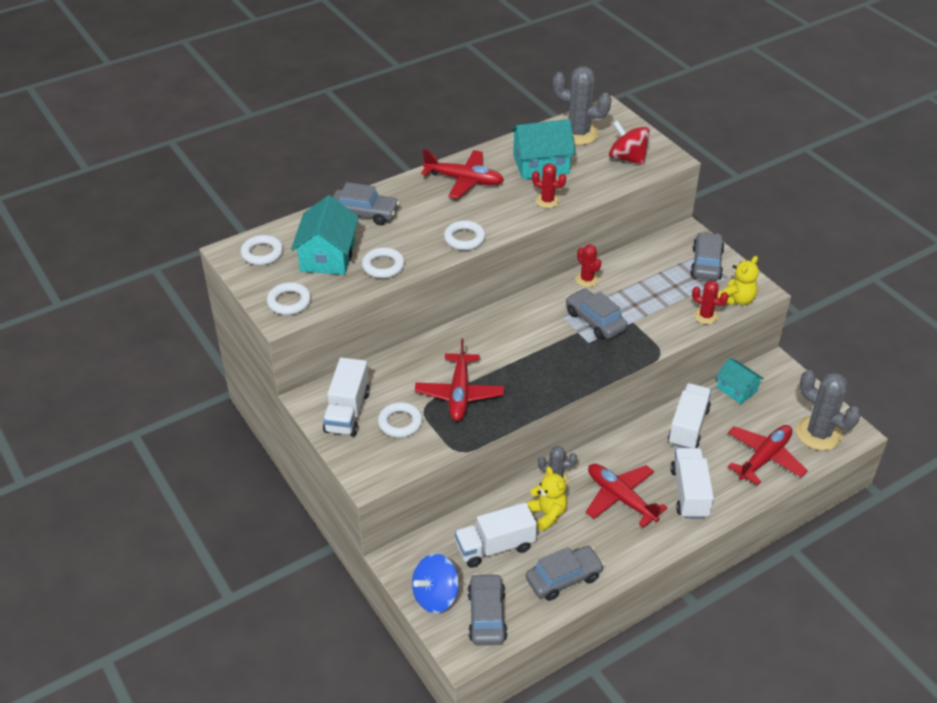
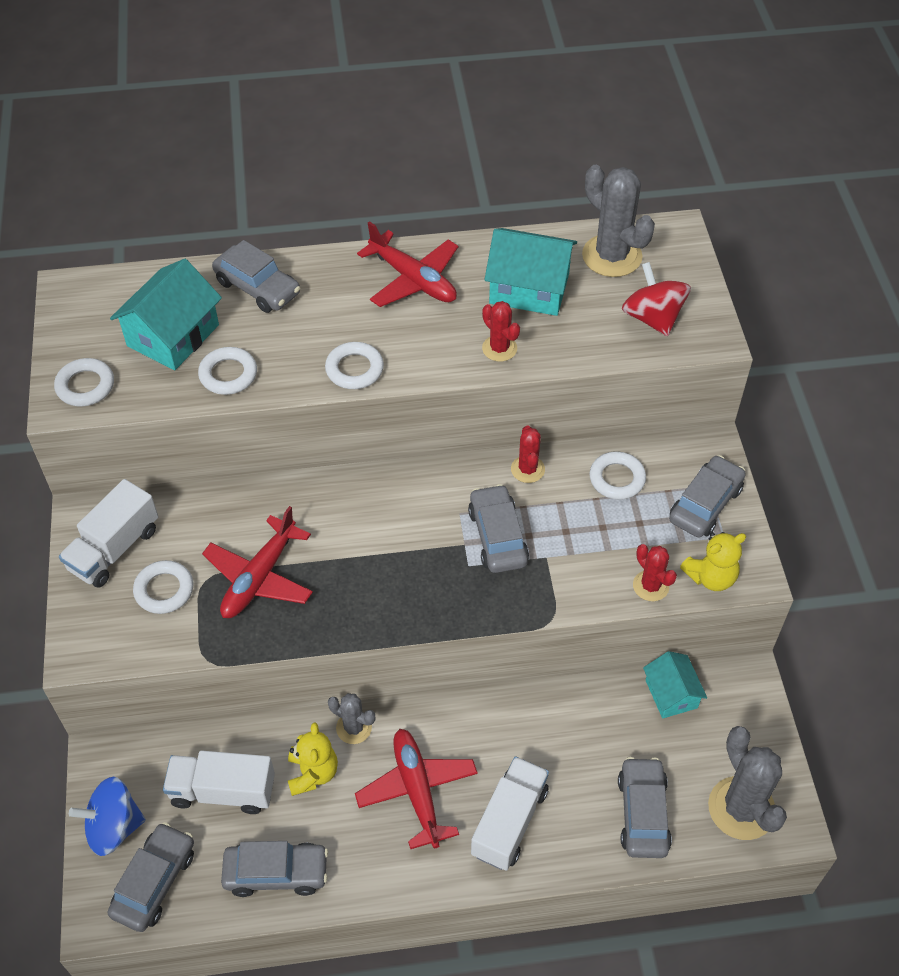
camera: 25 degrees right, 10 degrees up
white ring [241,235,283,265] -> white ring moved to [589,451,646,500]
white truck [668,383,711,448] -> none
red plane [728,425,808,485] -> grey car [618,757,672,858]

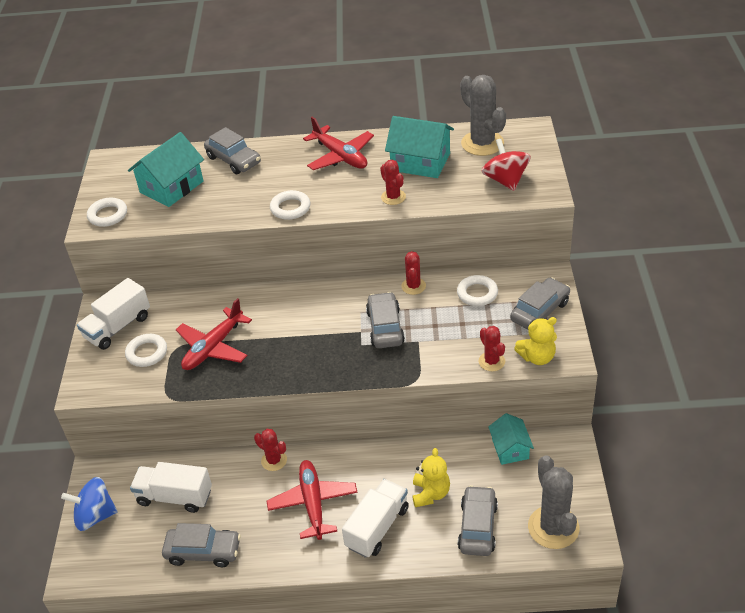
camera: 10 degrees right, 10 degrees down
grey car [108,822,194,932] -> none
white ring [198,347,257,395] -> none
yellow teddy bear [288,722,338,796] -> yellow teddy bear moved to [412,448,450,507]
grey cactus [328,693,376,744] -> red cactus [254,429,287,471]

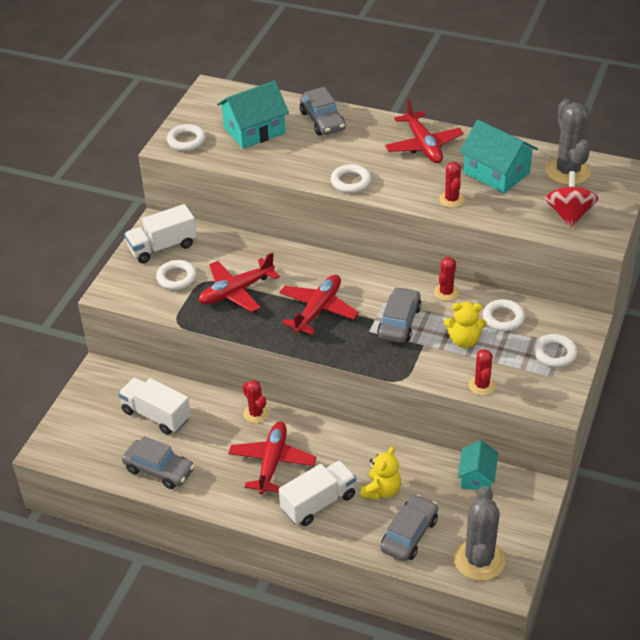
camera: 20 degrees right, 0 degrees up
blue spinning top [61,477,118,531] -> none
grey car [510,277,570,330] -> white ring [534,334,577,368]
yellow teddy bear [514,317,557,365] -> yellow teddy bear moved to [444,302,487,348]
none -> red plane [279,275,359,335]

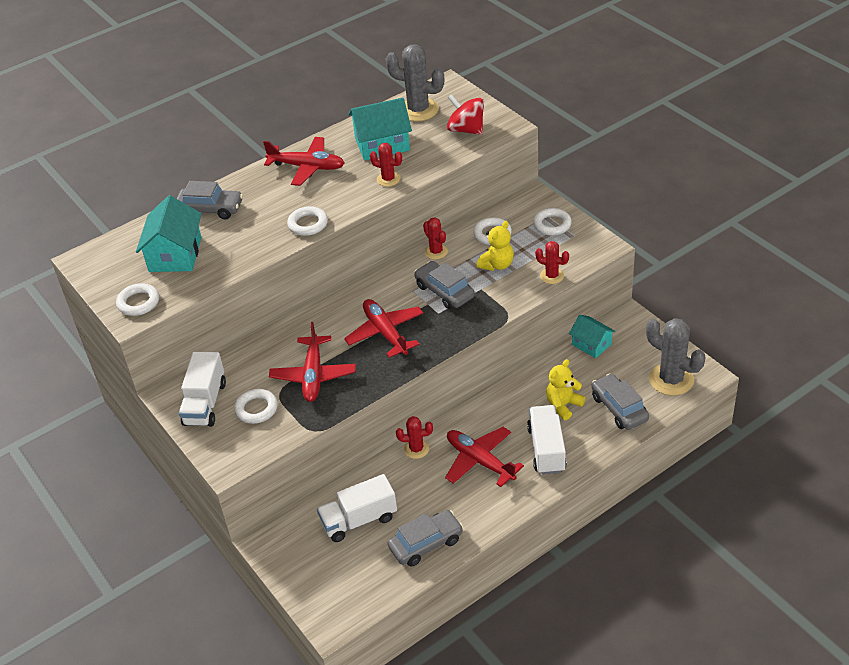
camera: 55 degrees left, 0 degrees up
yellow teddy bear [361,447,401,500] -> yellow teddy bear turned 105 degrees counterclockwise [546,359,585,420]

